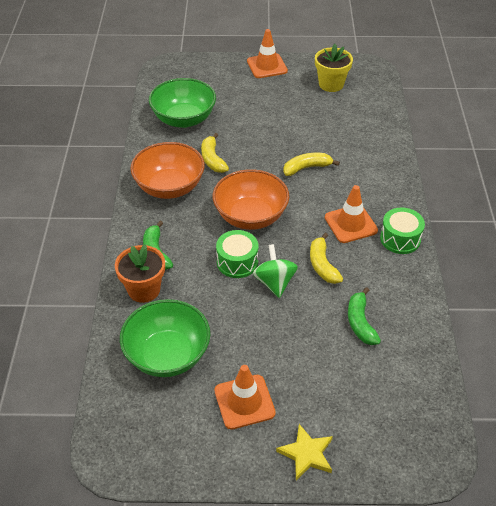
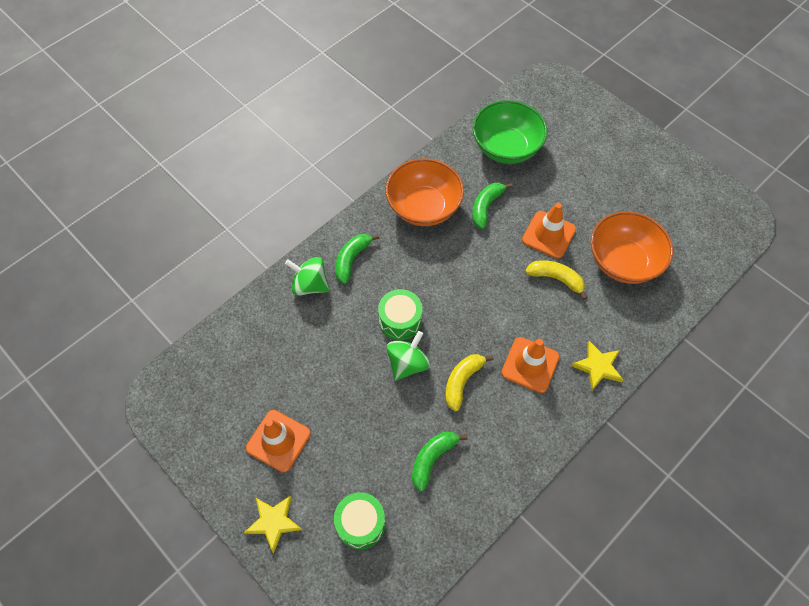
camera: 45 degrees right, 15 degrees up
orange flower pot [115,244,165,303] -> green spinning top [285,257,329,296]
green bowl [120,299,210,377] -> none
yellow banana [201,133,229,173] -> green banana [472,183,513,229]
orange bowl [213,169,289,230] -> orange bowl moved to [591,211,673,284]
orange traffic cone [247,29,288,78] -> orange traffic cone moved to [522,203,576,259]
yellow flower pot [315,44,353,92] -> none
green drum [380,208,425,254] -> green drum moved to [334,492,385,549]
none -> yellow star [571,341,623,390]

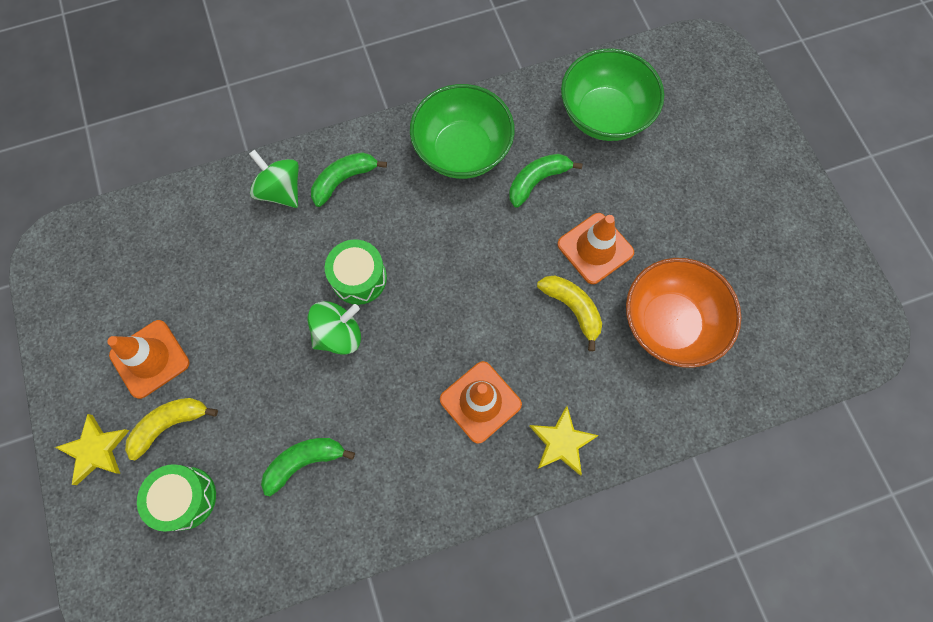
camera: 25 degrees right, 10 degrees up
orange bowl [385,158,464,226] -> green bowl [410,84,515,179]
yellow banana [445,354,493,412] -> yellow banana moved to [125,398,218,461]

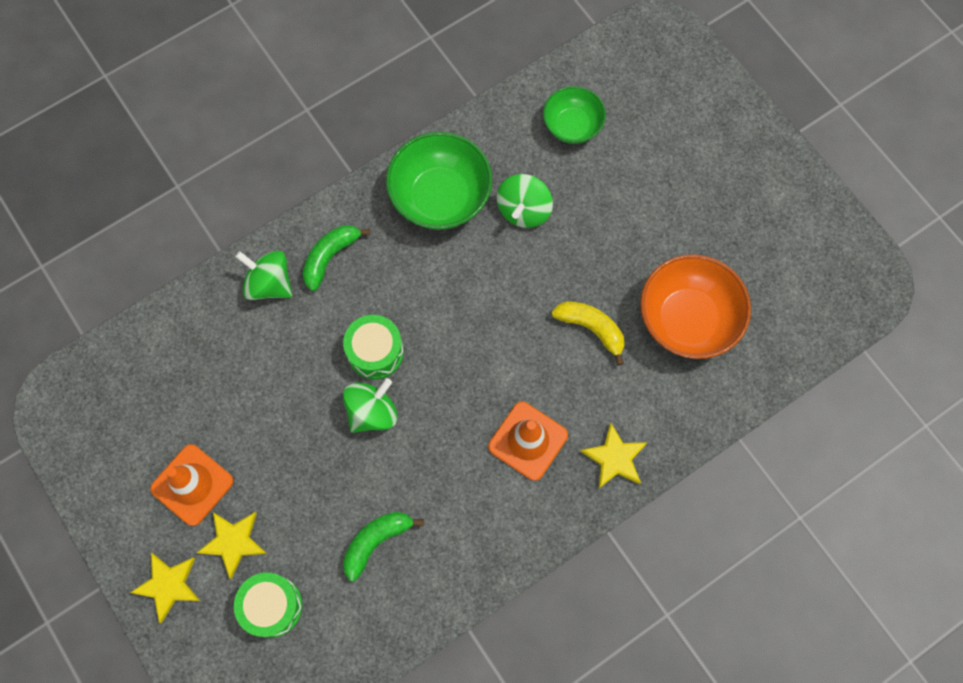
camera: 15 degrees left, 0 degrees up
yellow banana [125,398,218,461] -> yellow star [197,512,267,579]
green banana [509,154,583,208] -> green spinning top [497,174,553,228]
orange traffic cone [557,213,634,284] -> none
green bowl [561,49,664,141] -> green bowl [543,86,606,144], size x0.61

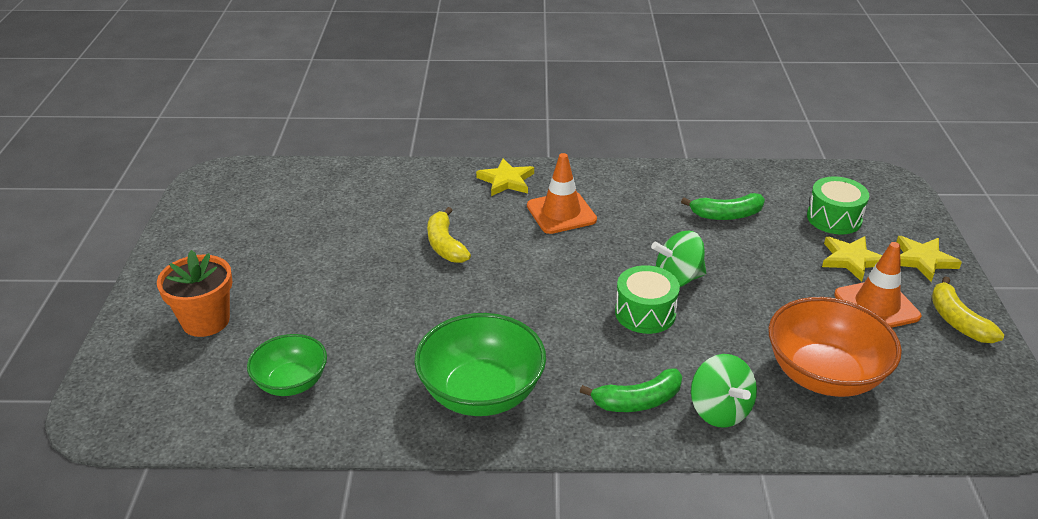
camera: 145 degrees left, 35 degrees down
green spinning top [497,174,553,228] -> none
orange bowl [640,254,751,359] -> orange bowl moved to [768,297,902,397]
none -> orange flower pot [157,250,233,337]
none -> yellow banana [931,276,1004,343]

